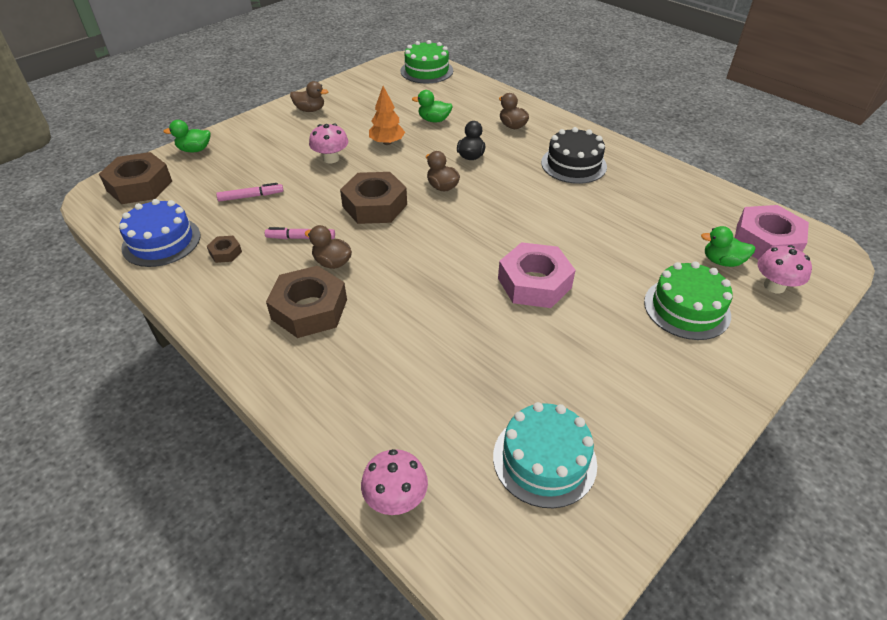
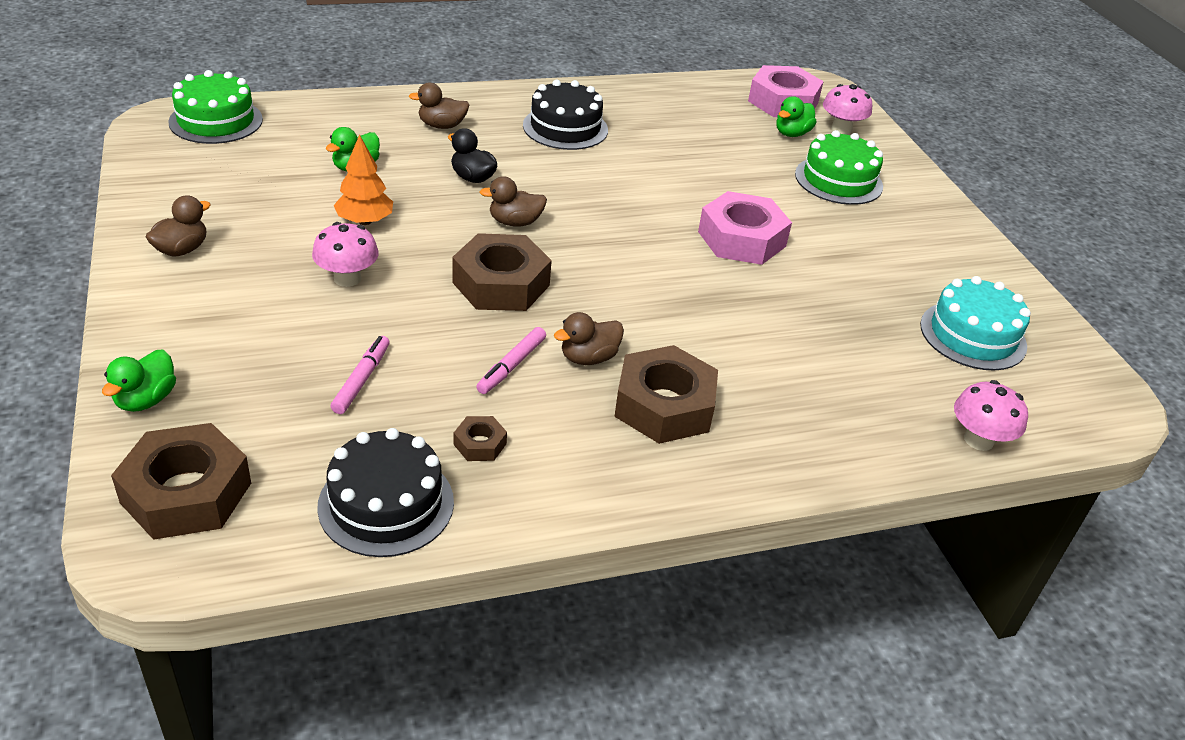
camera: 65 degrees left, 5 degrees down
blue cake [119,199,200,267] -> black cake [317,428,454,557]

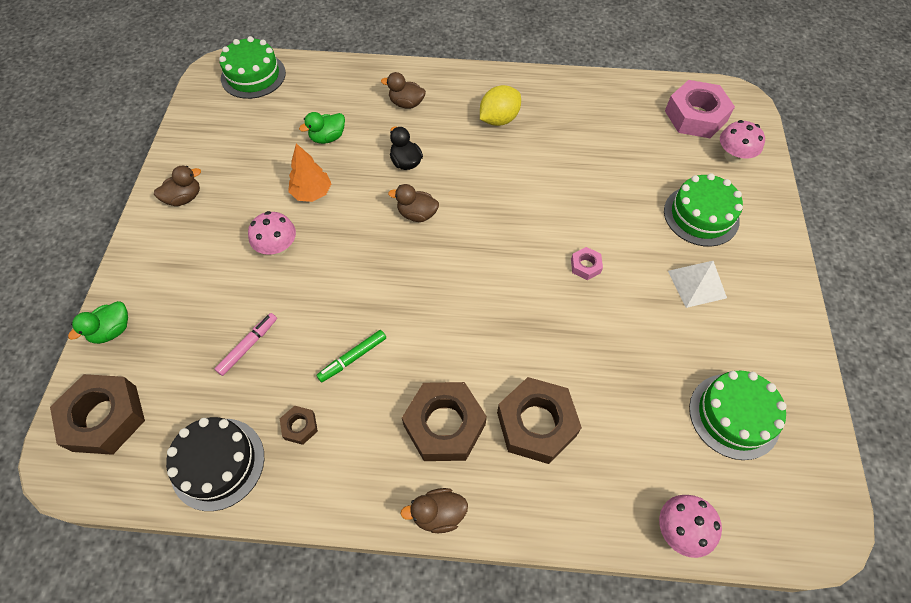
camera: 25 degrees right, 20 degrees up
brown nut [452,233,552,311] -> brown nut moved to [497,377,582,464]
pink marker [476,327,546,394] -> green marker [316,330,386,382]
black cake [523,80,608,150] -> yellow lemon [480,85,521,126]
brown duck [554,312,624,365] -> brown duck moved to [400,488,468,533]
pink nut [698,191,792,265] -> pink nut [571,247,603,280], size x0.46
green duck [776,96,816,137] -> none
turquoise cake [920,276,1031,371] -> green cake [689,371,787,460]
none -> white pyramid [668,261,727,308]

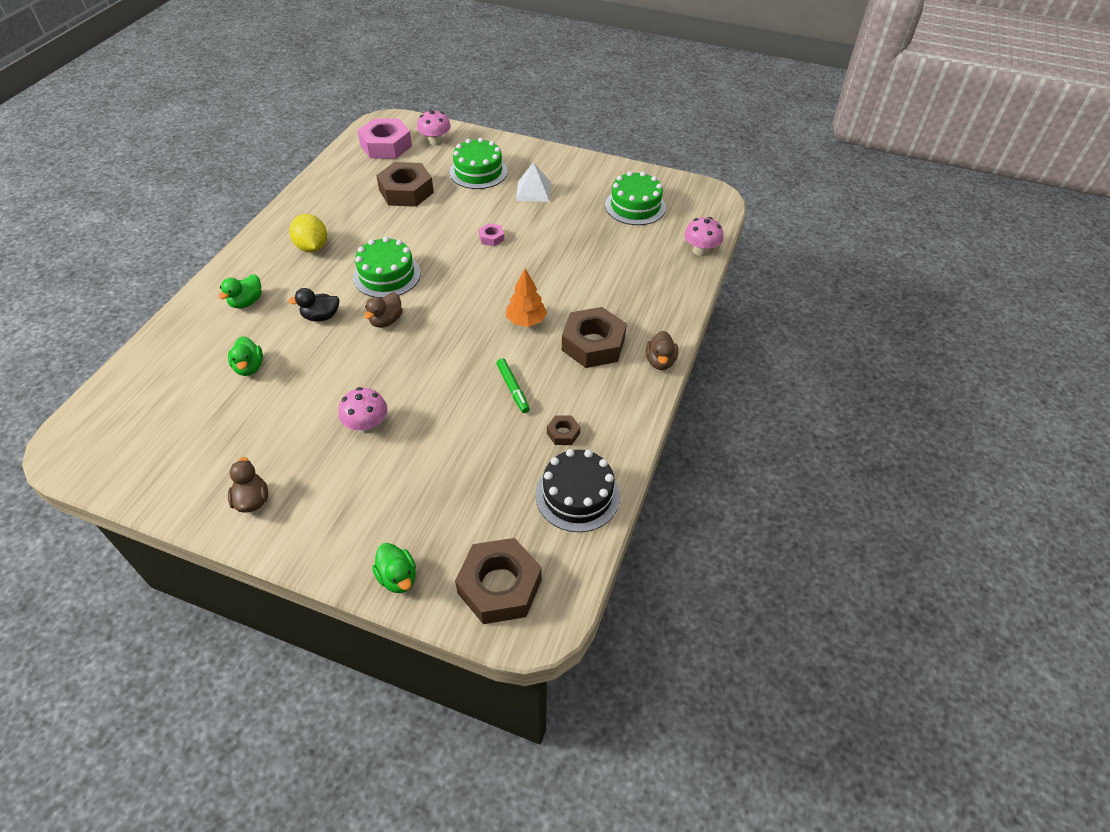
camera: 75 degrees left, 10 degrees down
pink marker [215,313,277,376] -> none
green cake [219,36,286,99] -> green cake moved to [353,237,421,298]
orange tree [288,143,331,202] -> orange tree moved to [506,268,547,327]
brown duck [381,72,426,109] -> green duck [218,274,262,309]
brown nut [497,377,582,464] -> brown nut moved to [376,162,434,207]

